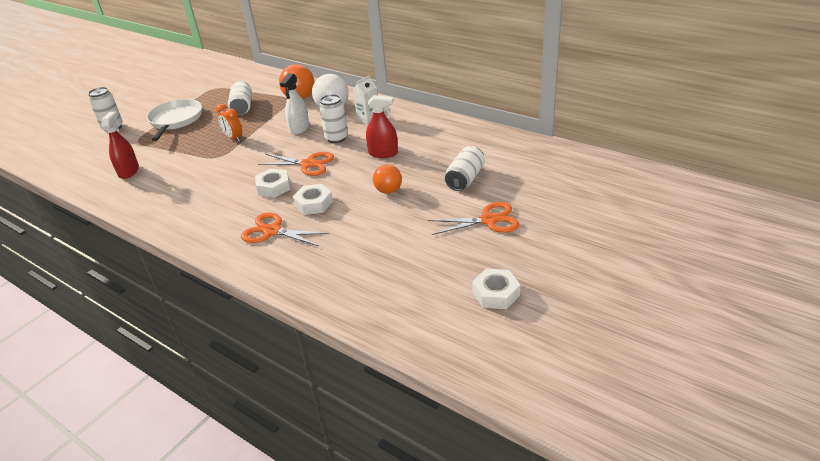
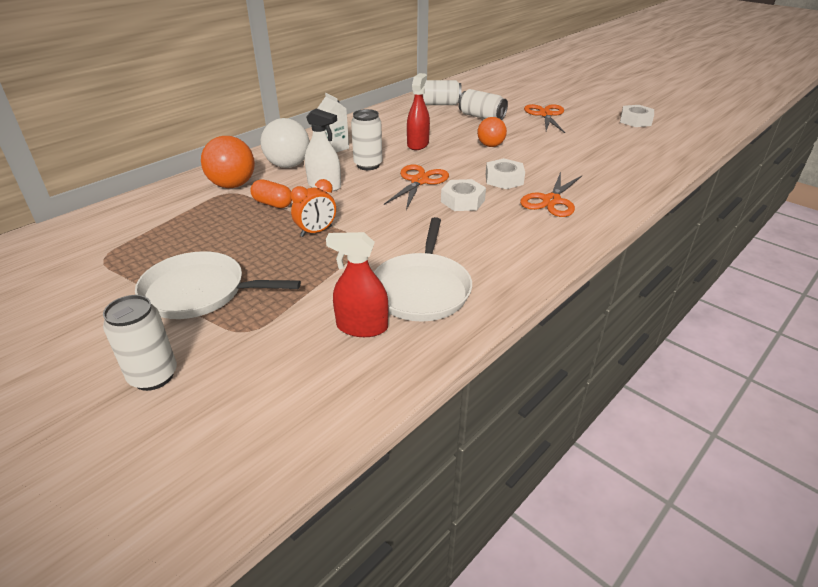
camera: 85 degrees left, 0 degrees up
white can [228,81,252,115] -> white can moved to [423,80,462,105]
none -> orange capsule [250,179,292,208]
none -> white pan [374,217,472,321]

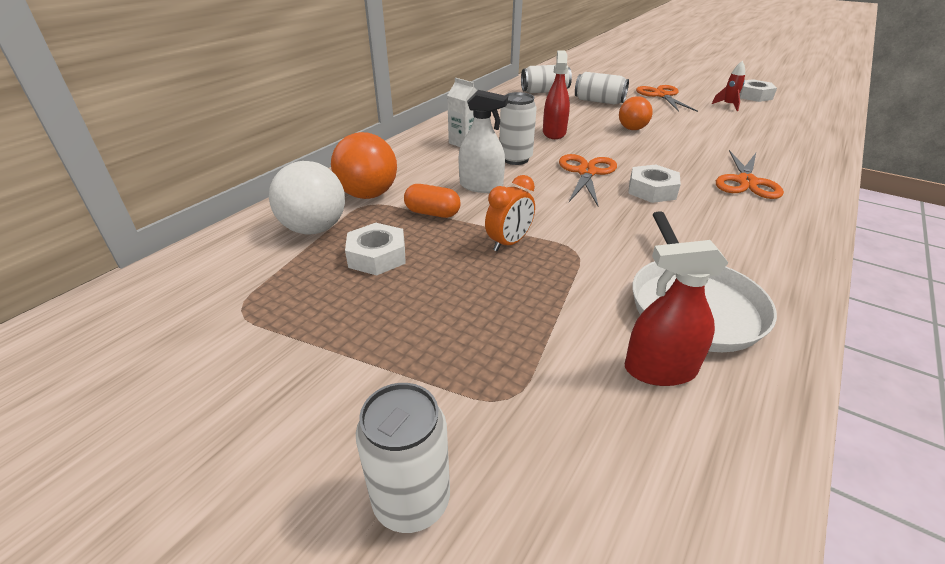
camera: 10 degrees left, 0 degrees up
white pan [135,251,301,319] -> none
white ball [261,118,310,168] -> white ball moved to [269,161,345,234]
white nut [485,158,525,189] -> white nut moved to [345,223,406,275]
none -> red rocket [712,61,745,111]

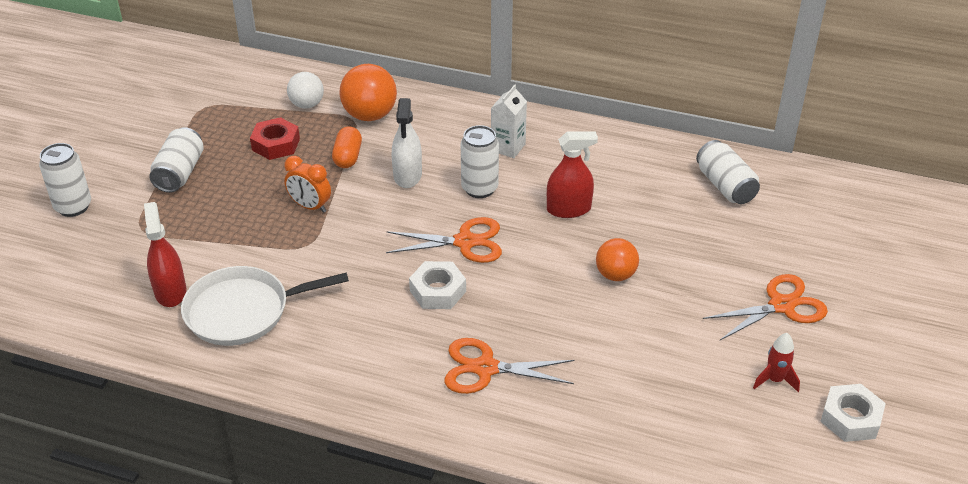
camera: 75 degrees right, 5 degrees up
white ball [269,161,345,234] -> white ball [287,72,324,109], size x0.65
white nut [345,223,406,275] -> red nut [250,117,300,160]
white can [575,72,629,104] -> white can moved to [149,127,204,193]

